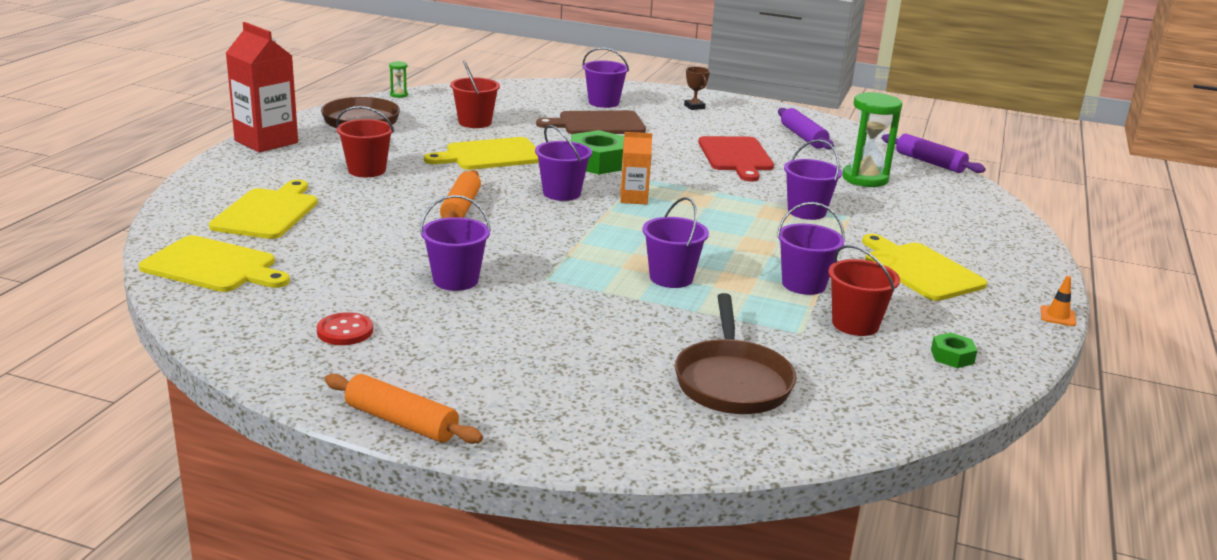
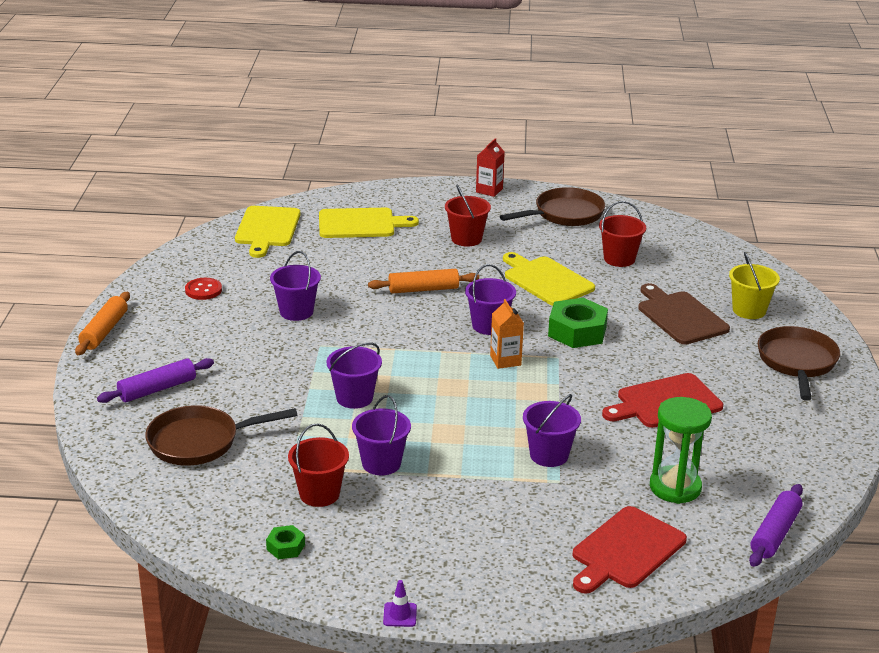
camera: 75 degrees right, 5 degrees up
red carton [226,22,298,153] -> red carton [476,138,505,197], size x0.56
green hourglass [389,61,408,98] -> none
purple bucket [583,48,629,108] -> yellow bucket [729,252,780,319]
brown trophy [684,67,710,110] -> brown pan [758,326,840,401]
purple rolling pin [778,108,834,150] -> purple rolling pin moved to [97,358,214,403]
yellow cutting board [862,234,987,301] -> none
orange traffic cone [1040,276,1076,326] -> purple traffic cone [383,580,417,627]
none -> red cutting board [572,506,687,594]

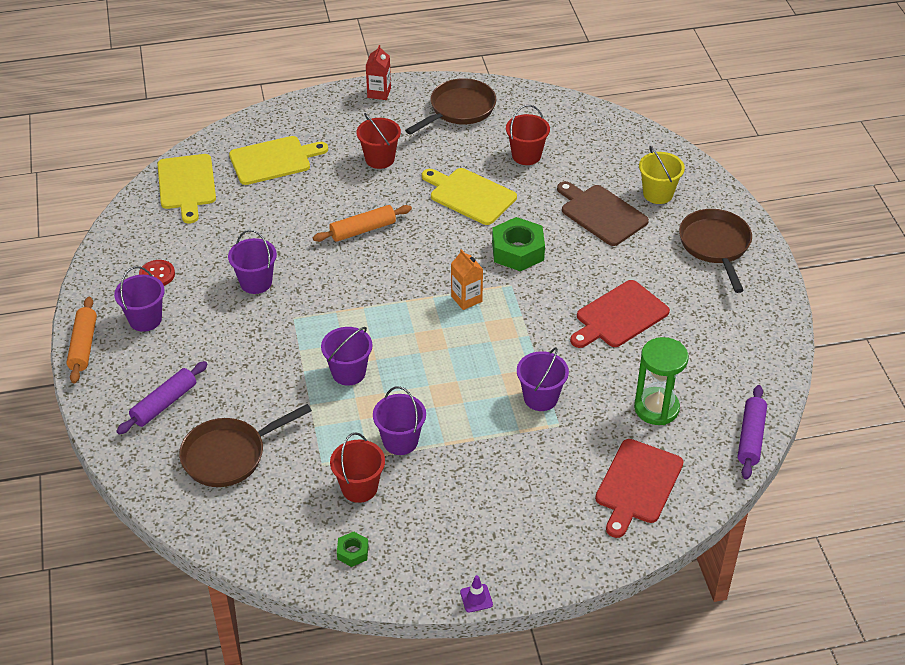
camera: 15 degrees left, 15 degrees up
purple bucket [465,264,516,335] -> purple bucket moved to [114,266,165,332]

